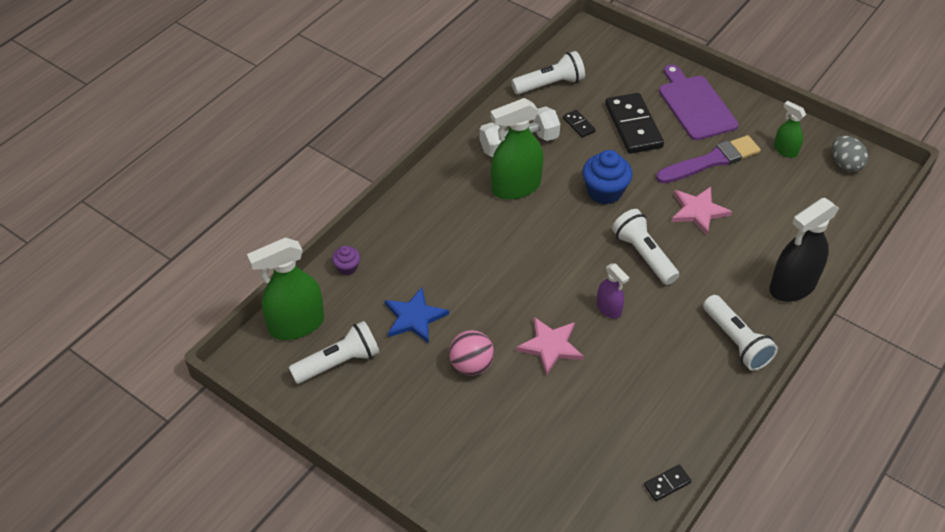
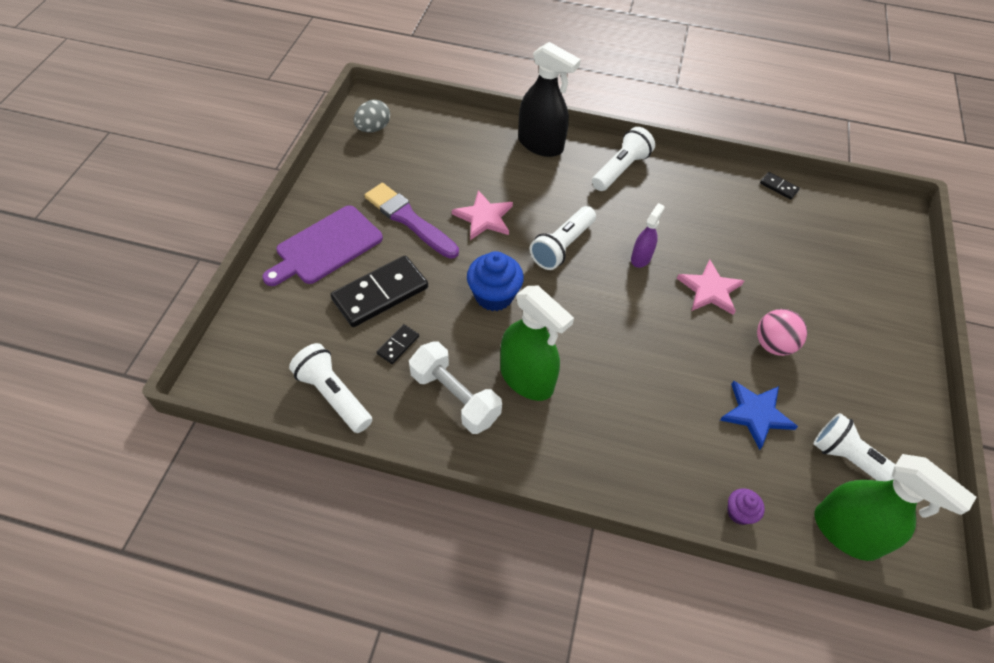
camera: 115 degrees left, 5 degrees up
green spray bottle [774,101,806,158] -> none

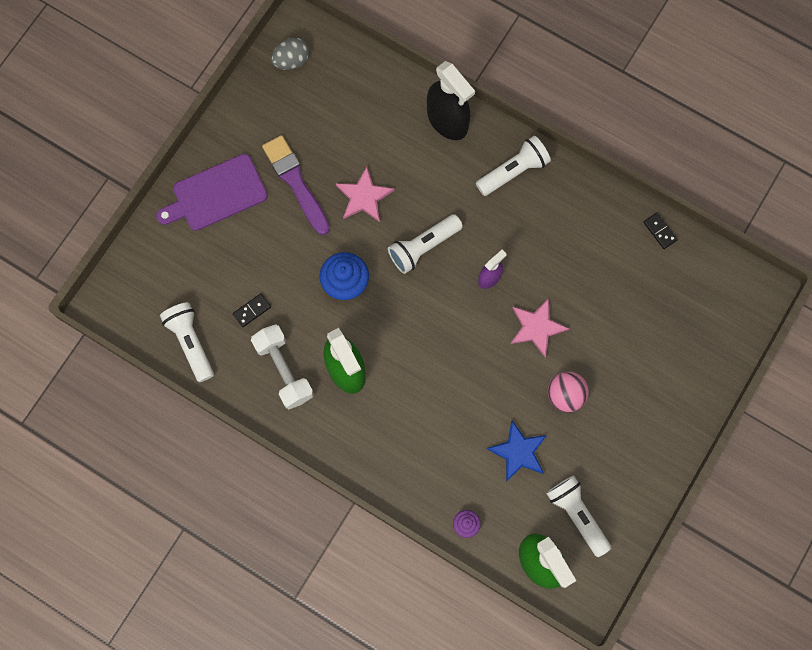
camera: 20 degrees right, 20 degrees up
black domino [330,256,428,327] -> none

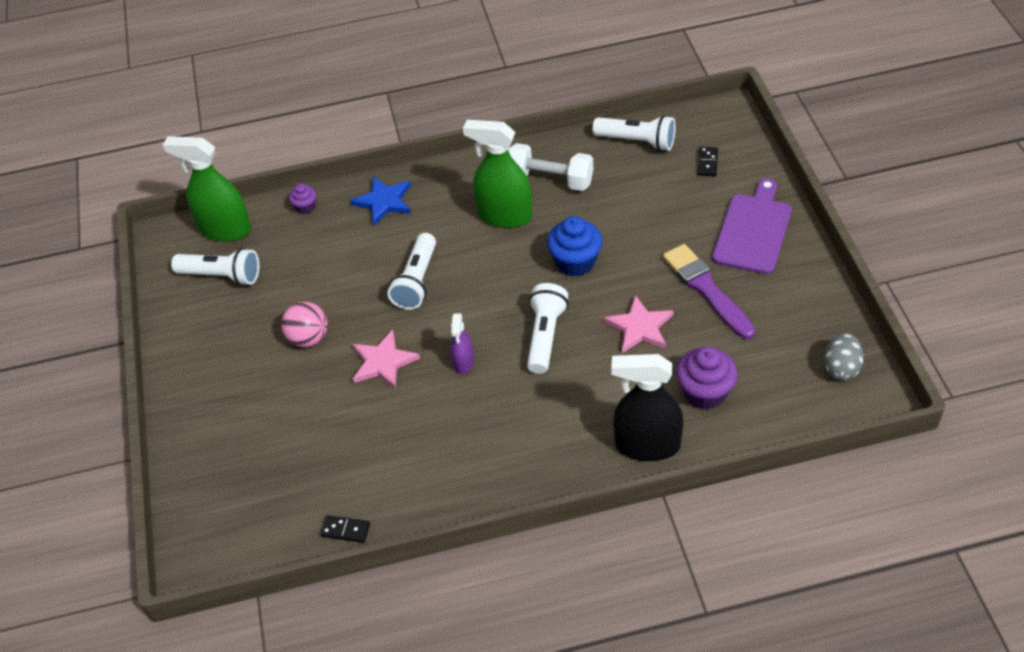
camera: 140 degrees right, 25 degrees down
black domino [233,293,271,327] -> black domino moved to [698,147,718,176]
purple brush [262,135,330,235] -> purple brush turned 135 degrees counterclockwise [663,244,755,339]
white flashlight [476,136,551,196] -> white flashlight moved to [387,233,436,310]
blue star [487,420,547,482] -> blue star moved to [350,176,411,226]
none -> purple cupcake [676,347,738,410]

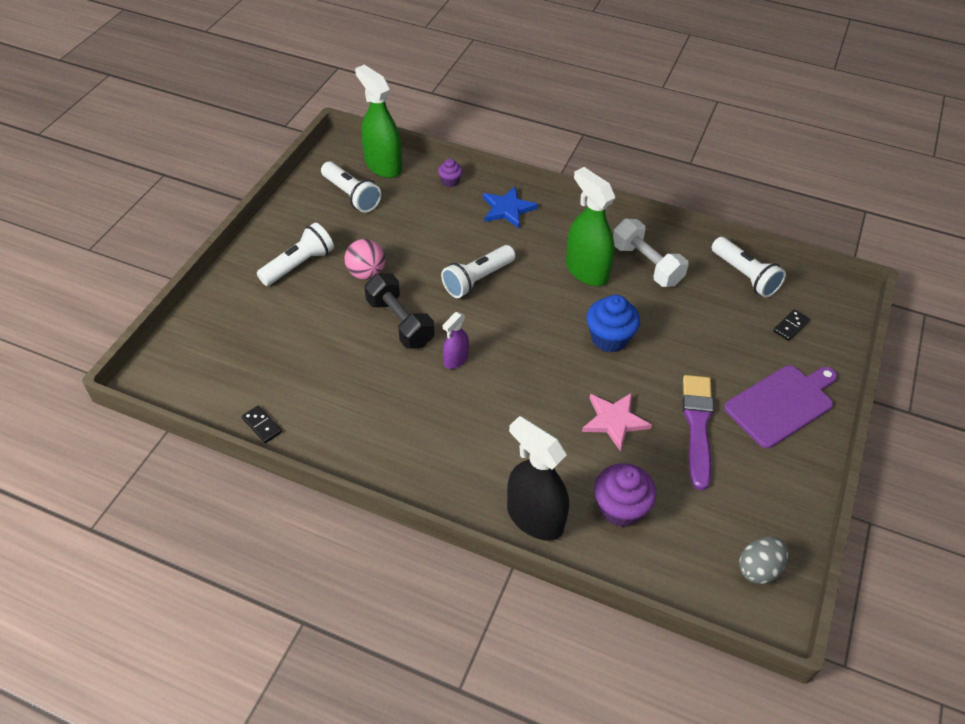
camera: 30 degrees right, 0 degrees up
pink star [352,330,420,389] -> black dumbbell [364,273,434,349]
white flashlight [527,283,569,374] -> white flashlight moved to [257,223,334,286]

